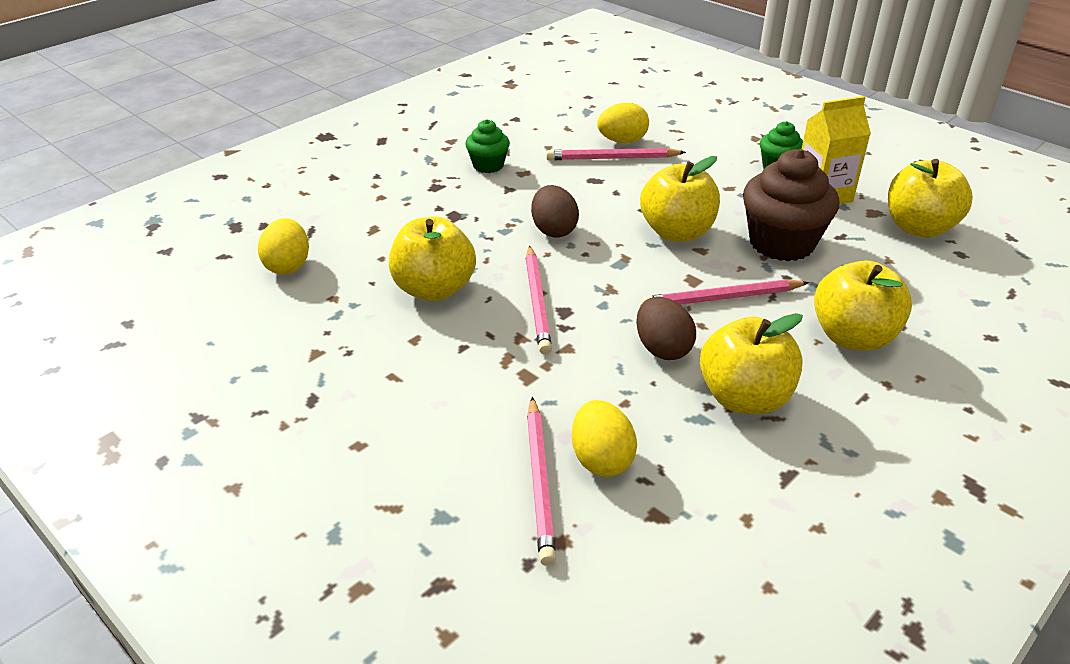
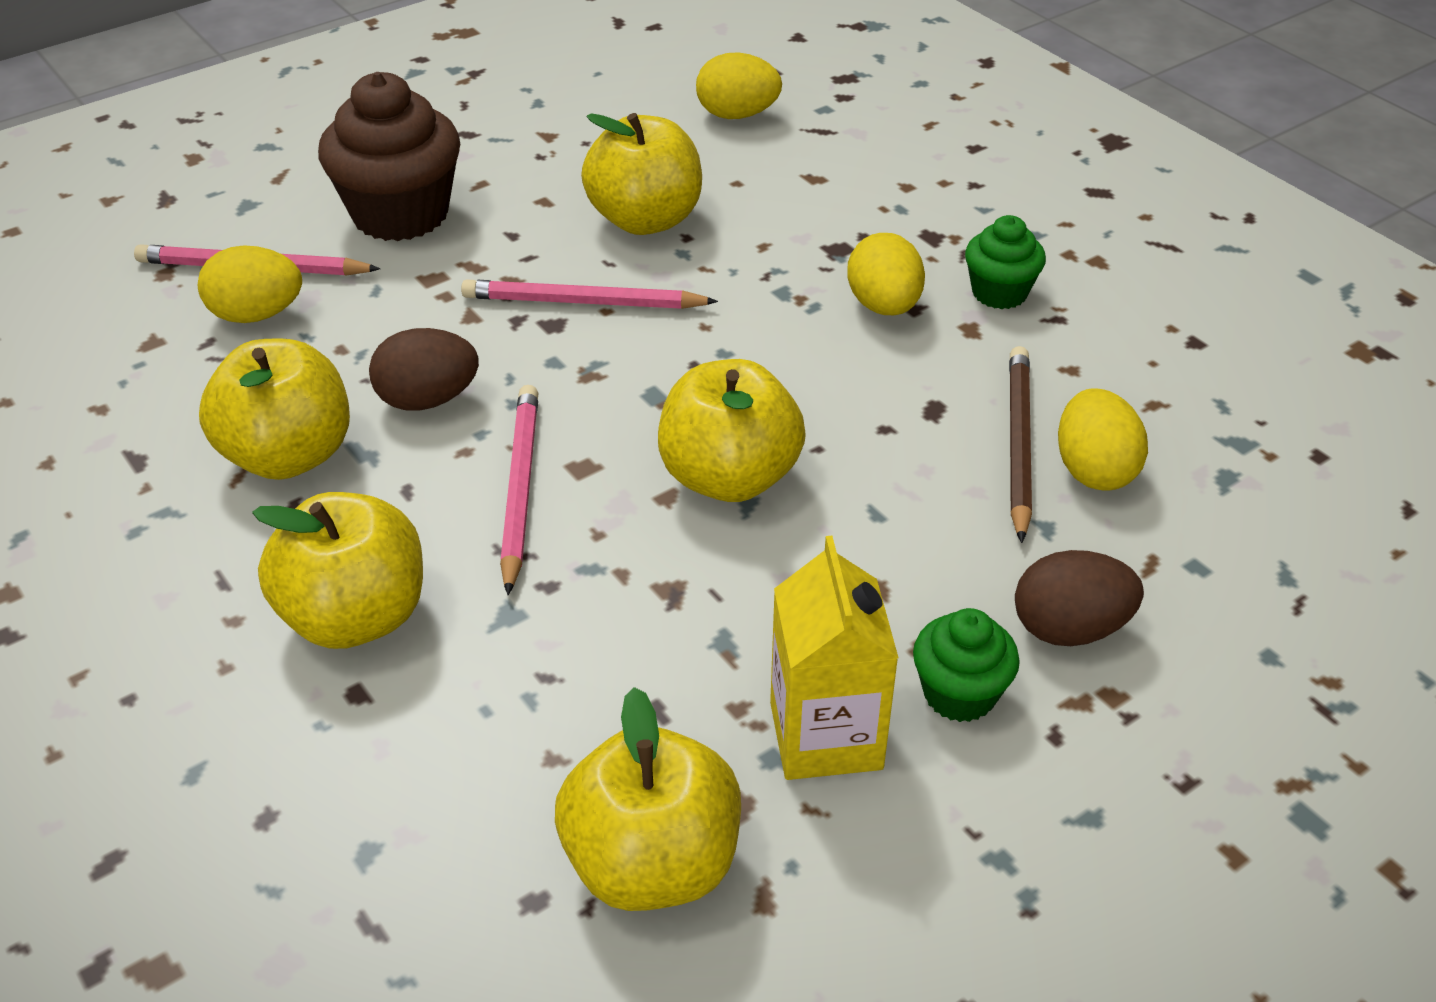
camera: 100 degrees right, 5 degrees up
brown egg [531,185,579,238] -> brown egg moved to [1015,550,1144,646]
pink pencil [546,148,686,160] -> brown pencil [1009,346,1032,543]
brown cupcake [743,149,840,261] -> brown cupcake moved to [318,72,460,241]
none -> yellow egg [847,233,925,315]

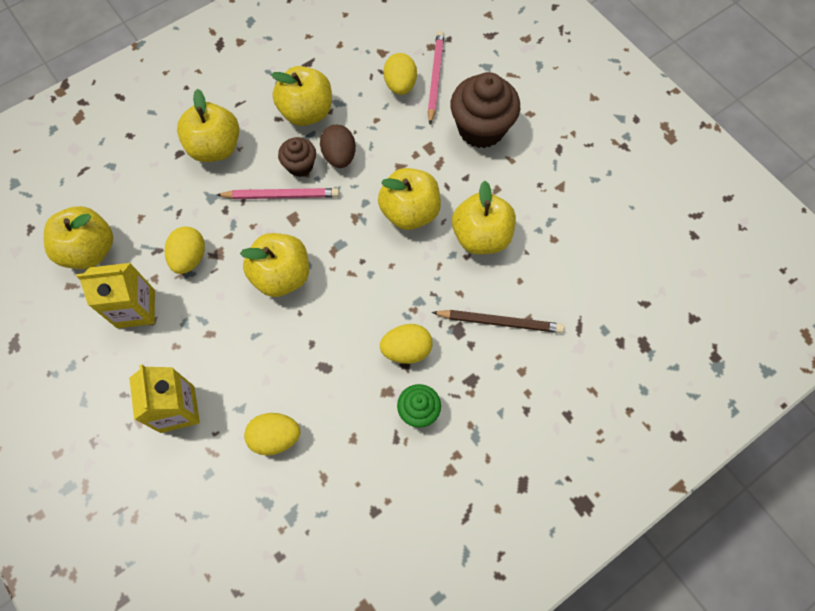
camera: 90 degrees right, 25 degrees up
pink pencil [461,279,718,309] -> yellow apple [378,168,441,230]
yellow egg [696,53,782,119] -> yellow egg moved to [165,226,205,274]
green cupcake [913,608,1020,722] -> none
brown pencil [1009,346,1032,543] -> brown pencil moved to [432,310,564,333]
brown egg [1015,550,1144,646] -> yellow carton [129,364,200,433]
none -> brown cupcake [278,137,316,177]

